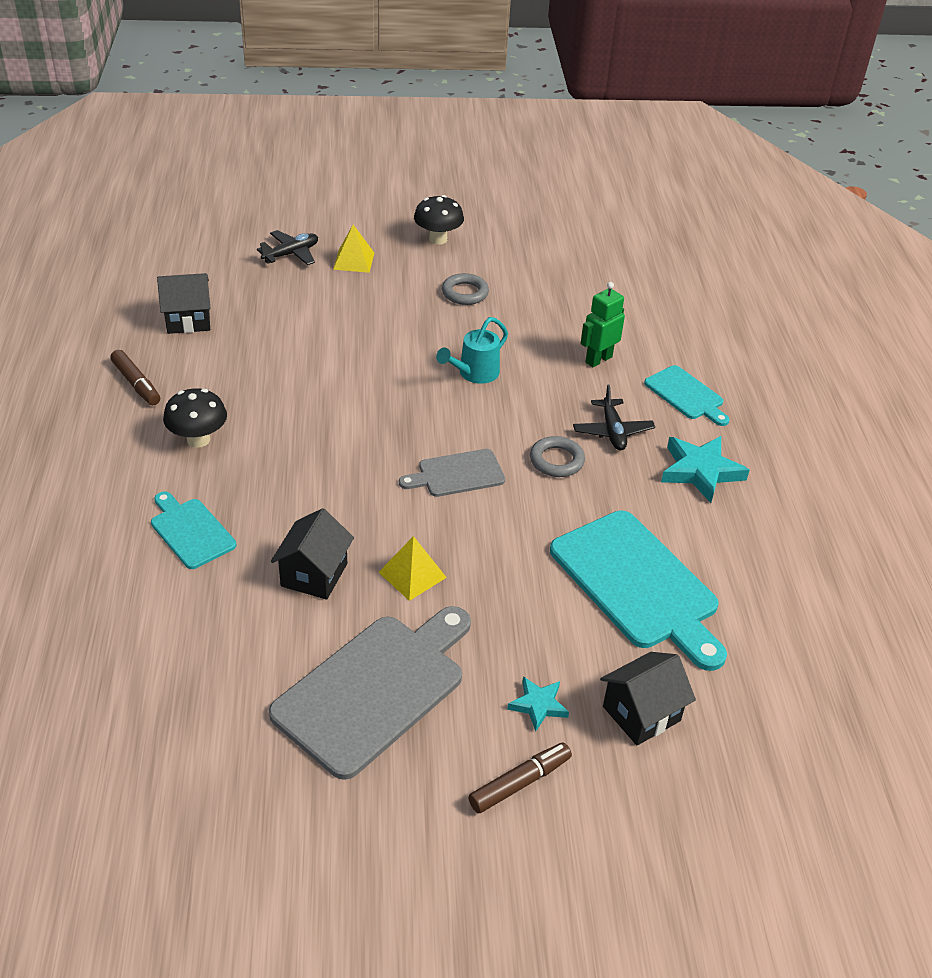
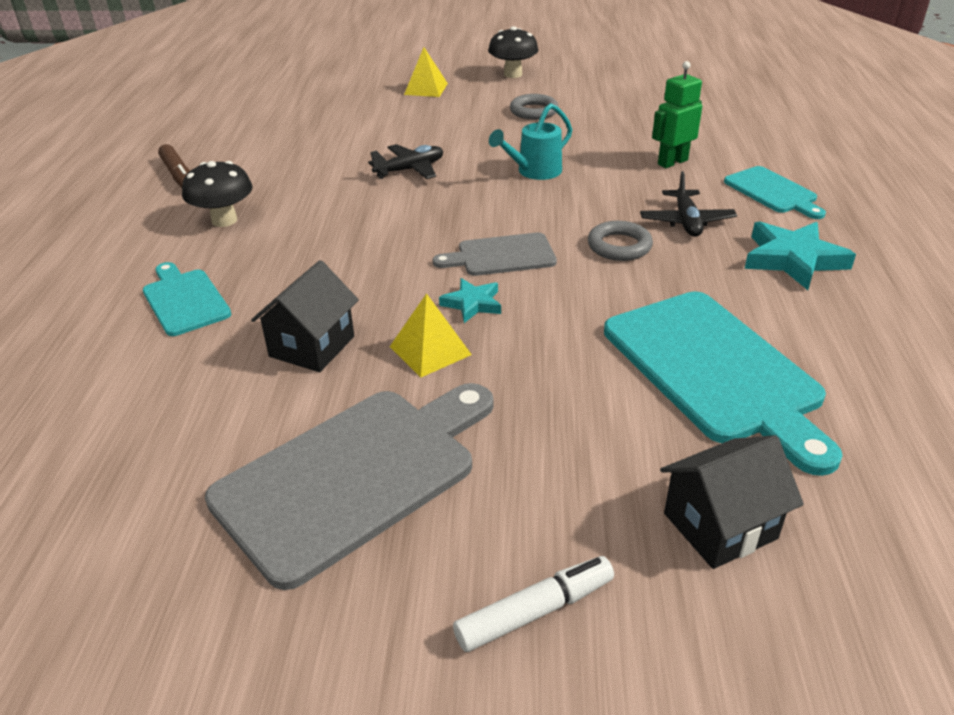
camera: 10 degrees right, 5 degrees down
black house [157,273,211,334] -> none
black plane [257,230,318,265] -> black plane moved to [368,144,443,179]
brown marker [468,742,572,813] -> white marker [453,556,614,652]
turquoise star [507,676,569,732] -> turquoise star moved to [439,278,501,323]

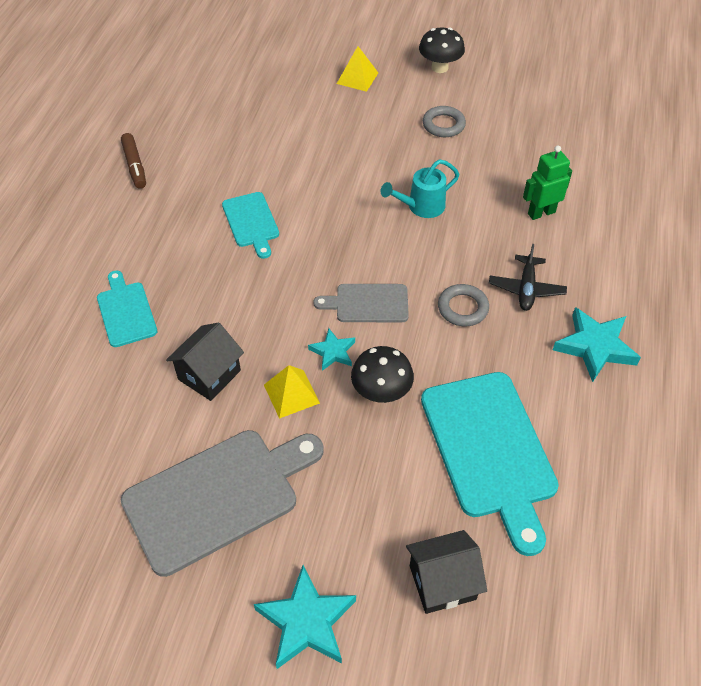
camera: 10 degrees right, 15 degrees up
black mushroom [182,161,253,227] -> black mushroom moved to [351,346,414,403]
black plane [368,144,443,179] -> none
white marker [453,556,614,652] -> turquoise star [254,565,356,669]
turquoise cutting board [724,166,826,219] -> turquoise cutting board moved to [222,192,279,259]

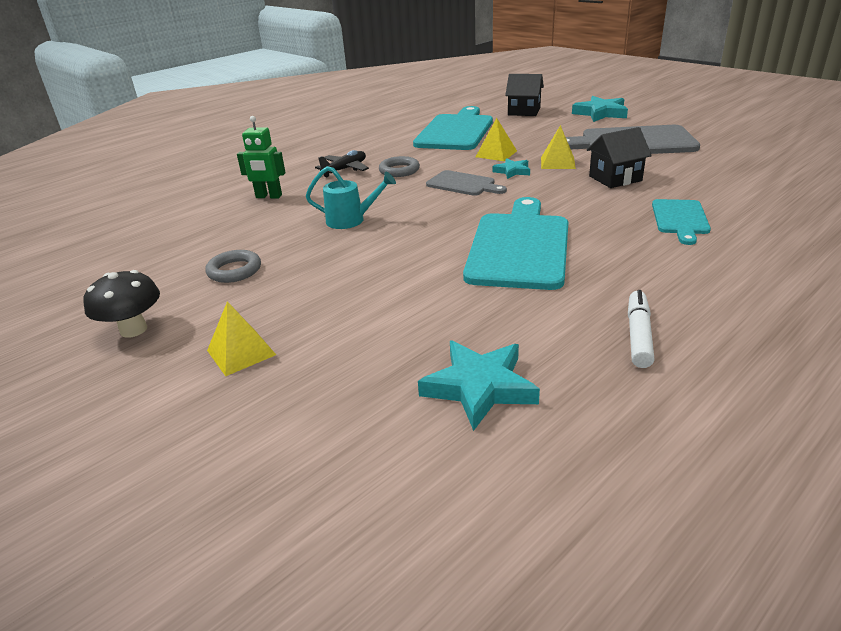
camera: 145 degrees left, 20 degrees down
brown marker [121,133,146,189] -> white marker [628,290,654,368]
turquoise cutting board [222,192,279,259] -> turquoise cutting board [463,197,569,290], size x1.86
black mushroom [351,346,414,403] -> yellow pyramid [476,118,517,161]
turquoise star [553,307,641,382] -> turquoise star moved to [418,341,540,431]

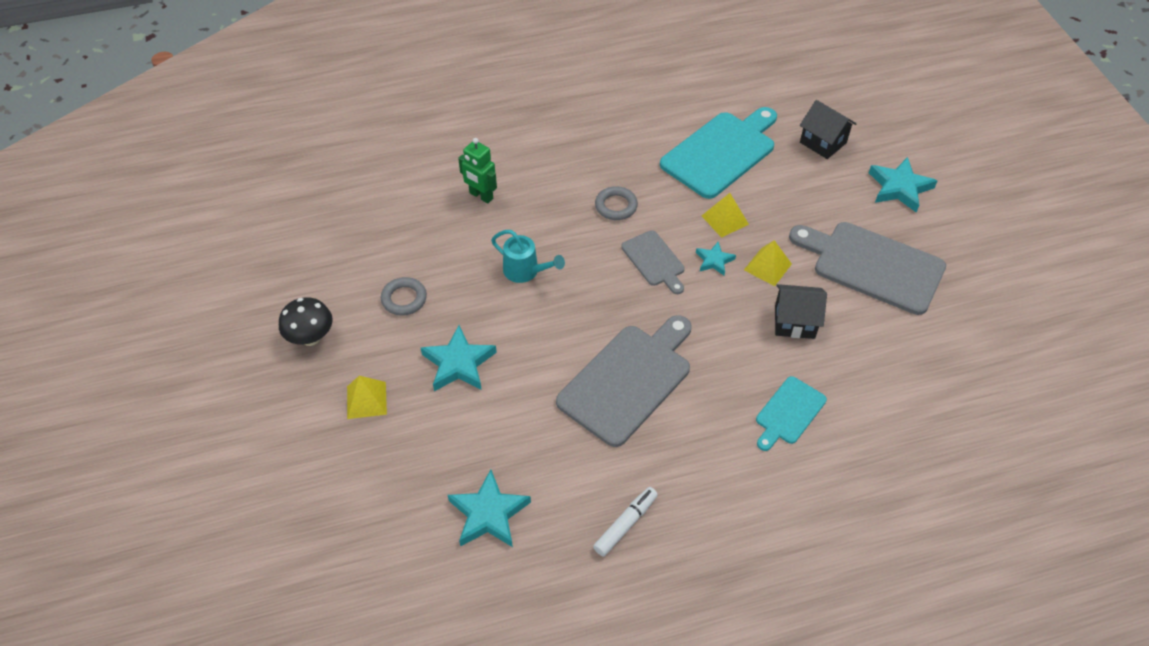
camera: 25 degrees right, 20 degrees up
black plane [315,150,369,177] -> none
turquoise cutting board [463,197,569,290] -> grey cutting board [556,315,692,447]
none -> turquoise star [421,325,497,391]

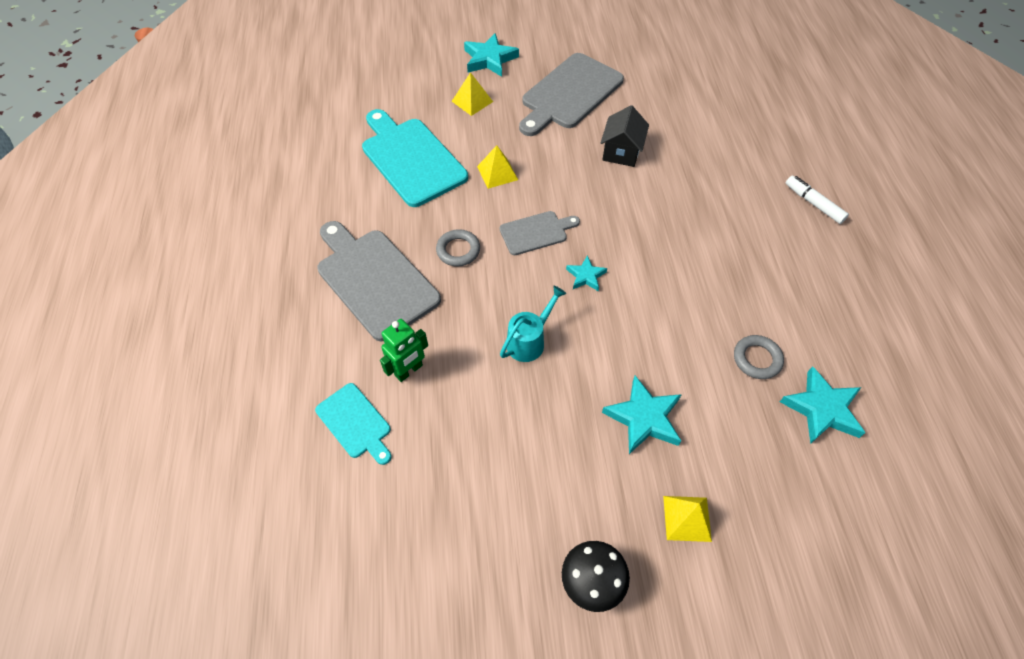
camera: 80 degrees left, 5 degrees up
grey ring [381,277,427,316] -> grey ring moved to [734,335,784,379]
grey cutting board [556,315,692,447] -> grey cutting board moved to [317,221,441,342]
white marker [593,487,658,557] -> white marker moved to [786,176,849,224]
turquoise star [696,242,736,275] -> turquoise star moved to [566,255,607,291]
yellow pyramid [744,240,792,286] -> yellow pyramid moved to [452,72,493,116]
turquoise cutting board [756,376,827,451] -> turquoise cutting board moved to [315,383,391,465]
black house [800,100,857,159] -> none

